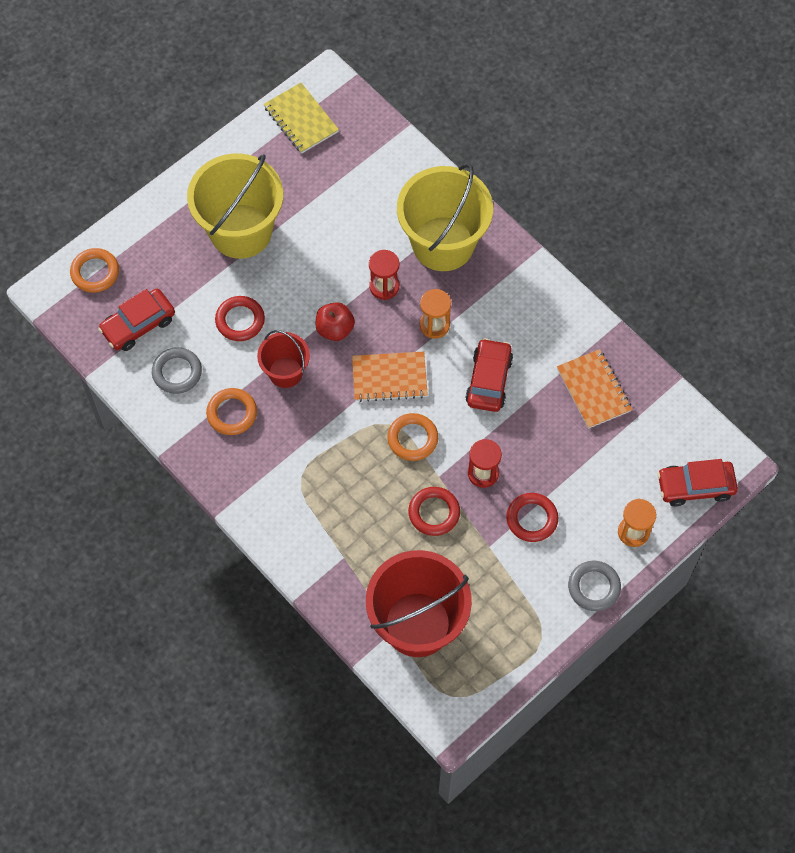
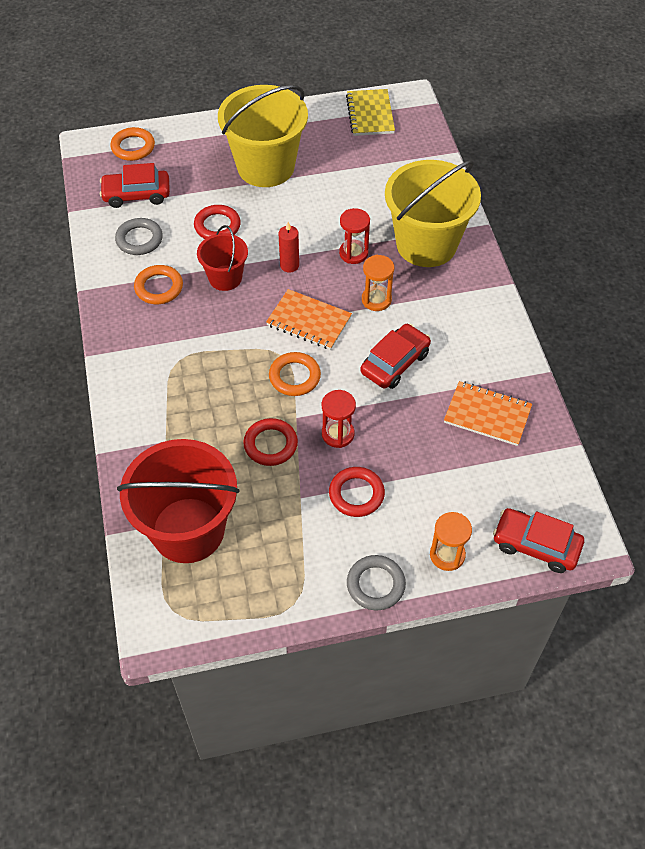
camera: 30 degrees right, 10 degrees down
red apple [316,302,355,341] -> red candle [279,222,299,273]
orange notebook [557,349,632,429] -> orange notebook turned 75 degrees counterclockwise [444,381,532,446]

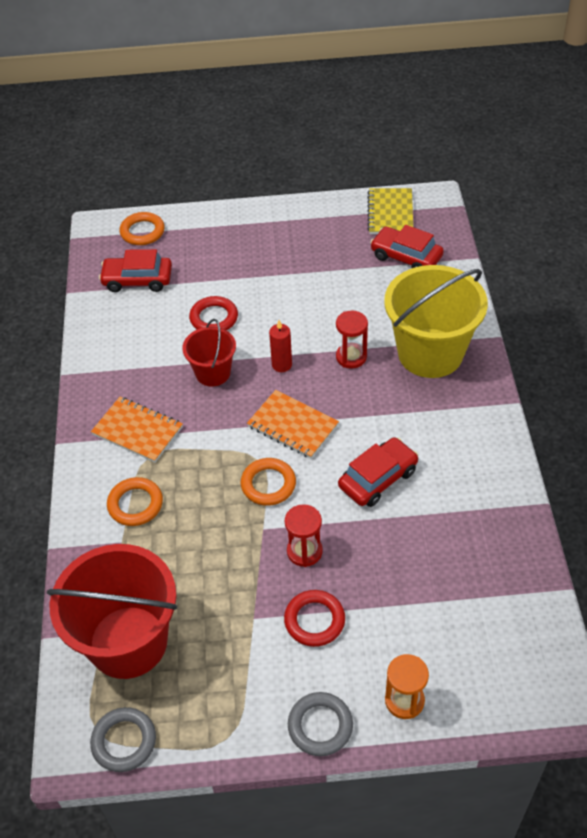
camera: 10 degrees right, 5 degrees down
grey ring [115,218,163,255] -> grey ring moved to [90,707,156,772]
orange ring [134,265,183,304] -> orange ring moved to [107,477,163,526]
yellow bucket [218,85,308,187] -> none
red ring [243,418,298,466] -> none
orange hourglass [362,255,394,311] -> none
orange notebook [444,381,532,446] -> orange notebook moved to [91,397,183,463]
red car [493,508,584,573] -> red car moved to [370,225,444,268]

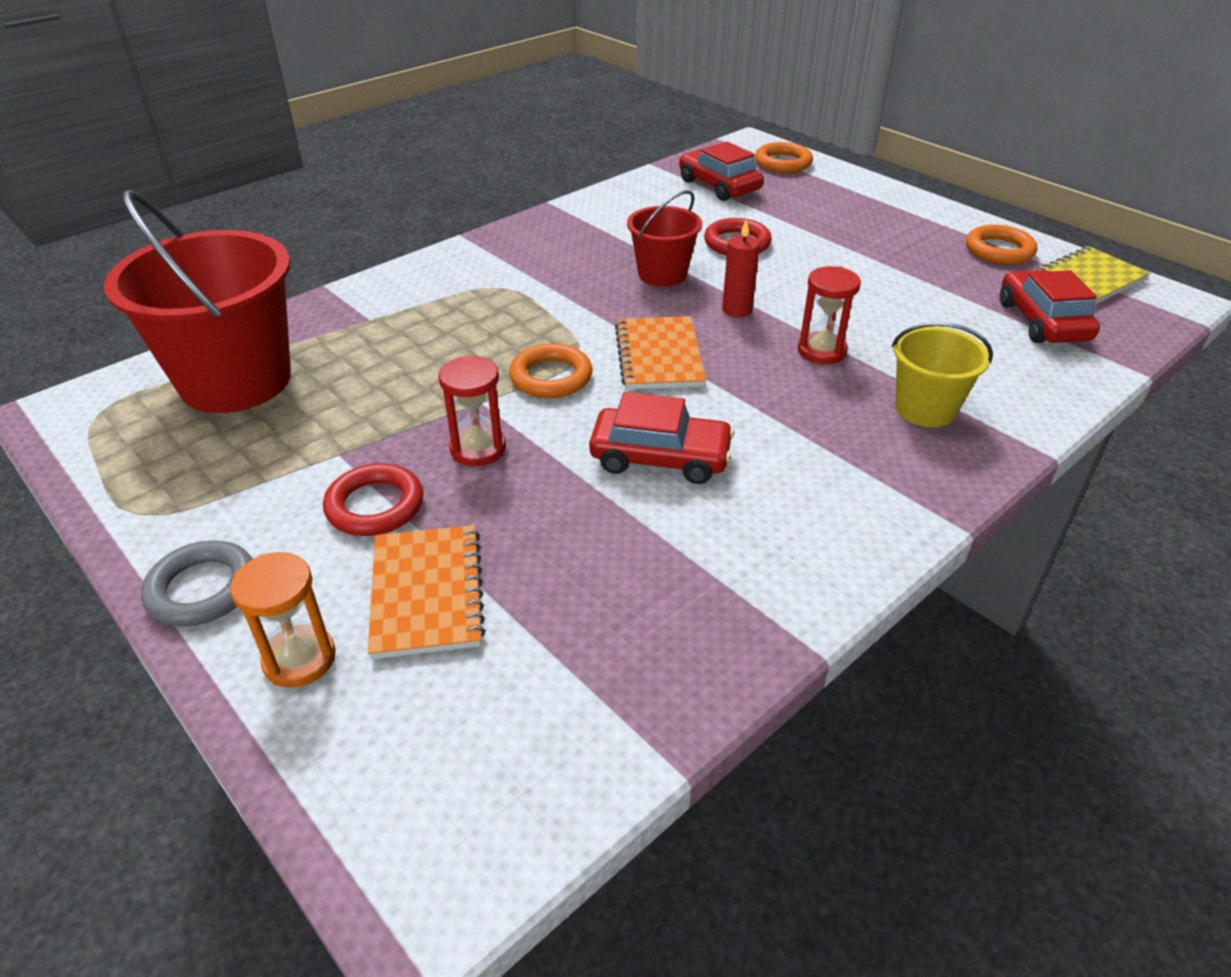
camera: 50 degrees right, 10 degrees down
grey ring [90,707,156,772] -> none
orange notebook [91,397,183,463] -> orange notebook moved to [368,525,485,659]
orange ring [107,477,163,526] -> orange ring moved to [966,225,1038,265]
yellow bucket [384,265,488,378] -> yellow bucket [892,322,993,427], size x0.53

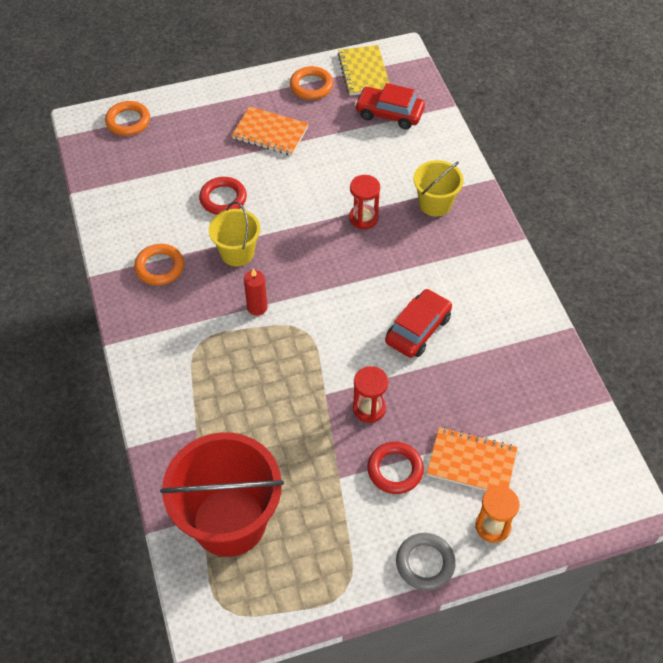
camera: 65 degrees left, 15 degrees up
orange ring [509,343,592,398] -> orange ring moved to [134,244,184,285]
orange notebook [615,316,706,390] -> orange notebook moved to [232,106,309,156]
red bucket [627,190,702,287] -> yellow bucket [209,202,260,266]
red car [679,141,764,201] -> none
red candle [722,219,760,317] -> red candle moved to [244,268,268,316]

